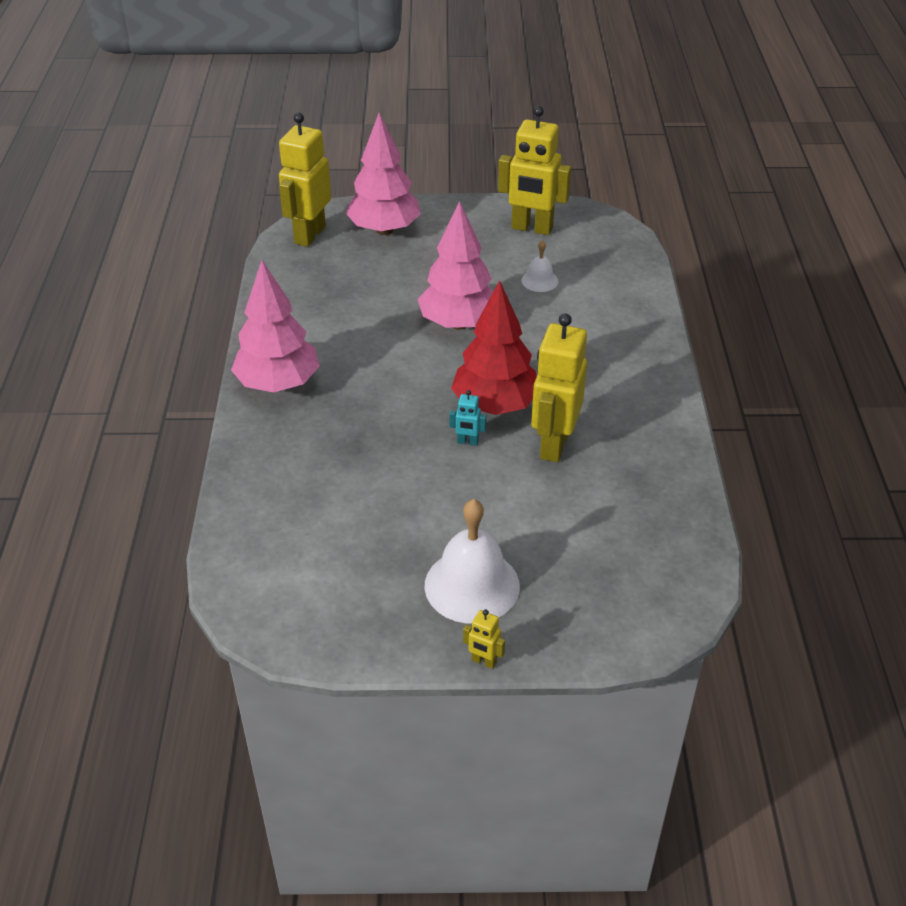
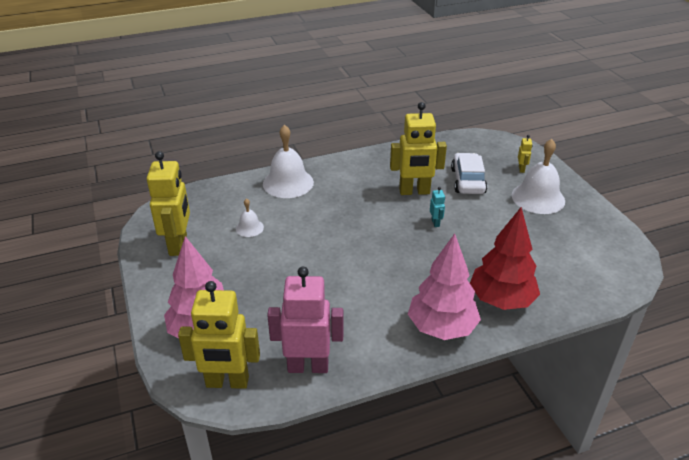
camera: 110 degrees left, 5 degrees down
pink tree [418,201,493,330] -> none
red tree [451,280,537,415] -> red tree moved to [470,207,540,310]
yellow robot [463,609,505,669] -> yellow robot moved to [518,135,532,173]
none -> white bell [263,125,314,198]
none -> pink robot [267,267,343,373]
none -> white car [451,153,487,194]

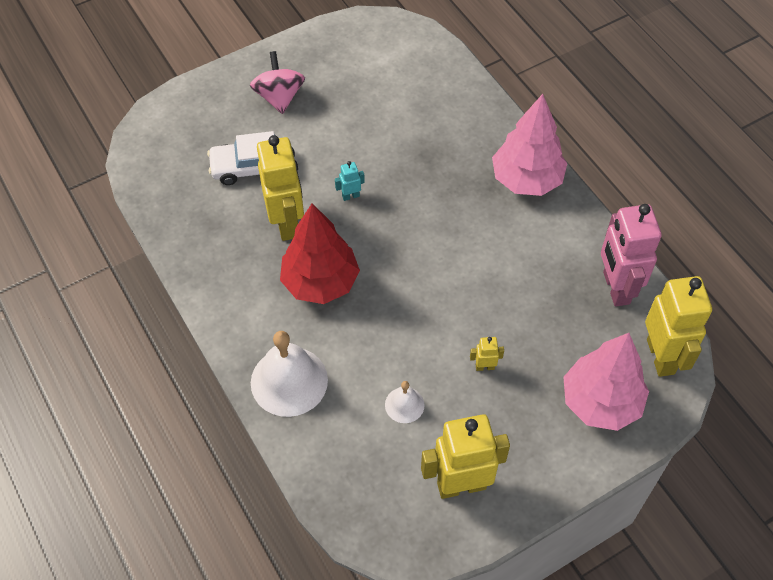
camera: 100 degrees left, 20 degrees up
red tree [470,207,540,310] -> red tree moved to [280,203,360,304]
white bell [512,139,565,214] -> pink spinning top [250,51,305,114]
yellow robot [518,135,532,173] -> yellow robot moved to [470,337,504,371]

